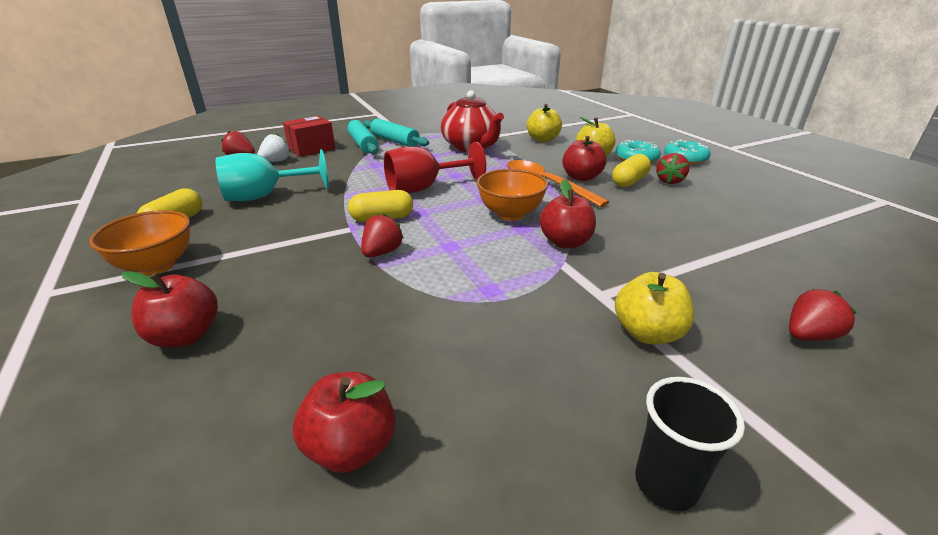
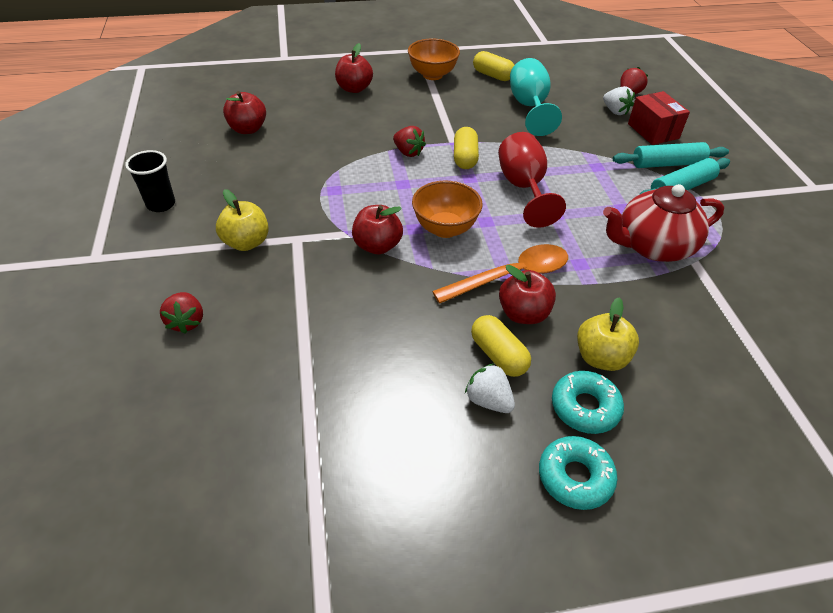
camera: 105 degrees right, 15 degrees up
yellow apple [527,104,562,142] -> none
red strawberry [656,153,690,184] -> white strawberry [465,363,515,413]

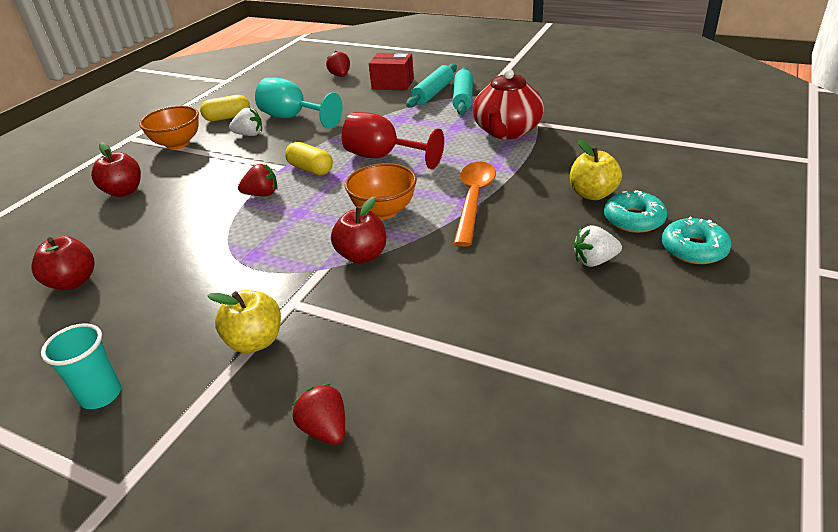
camera: 50 degrees left, 10 degrees down
black cup [125,150,175,212] -> turquoise cup [41,323,121,409]
red strawberry [160,292,203,334] -> red strawberry turned 150 degrees counterclockwise [292,384,345,445]
yellow capsule [471,315,531,377] -> none
red apple [499,265,556,324] -> none
white strawberry [603,86,635,115] -> white strawberry moved to [229,108,262,136]

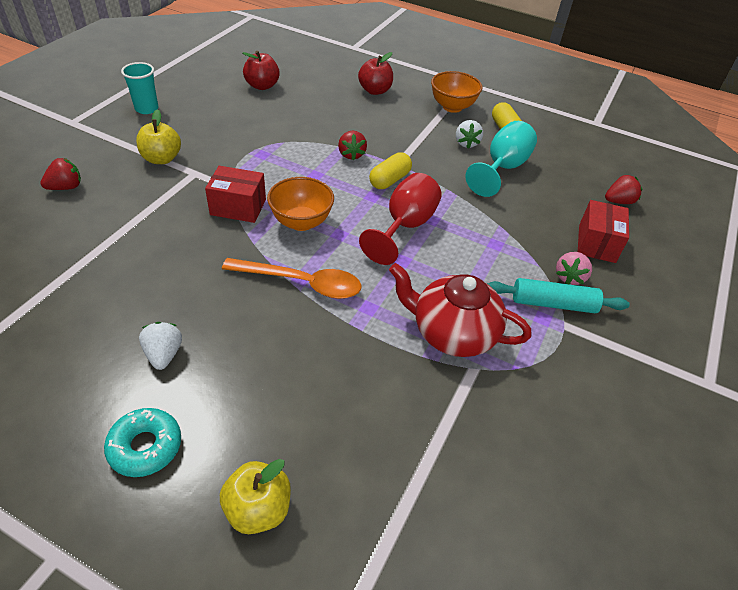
camera: 85 degrees right, 10 degrees up
red apple [331,196,386,264] -> red box [205,166,266,223]
turquoise rolling pin [406,64,457,108] -> pink strawberry [556,252,592,285]
yellow apple [570,140,622,200] -> yellow apple moved to [220,459,291,534]
turquoise donut [604,190,667,233] -> none

